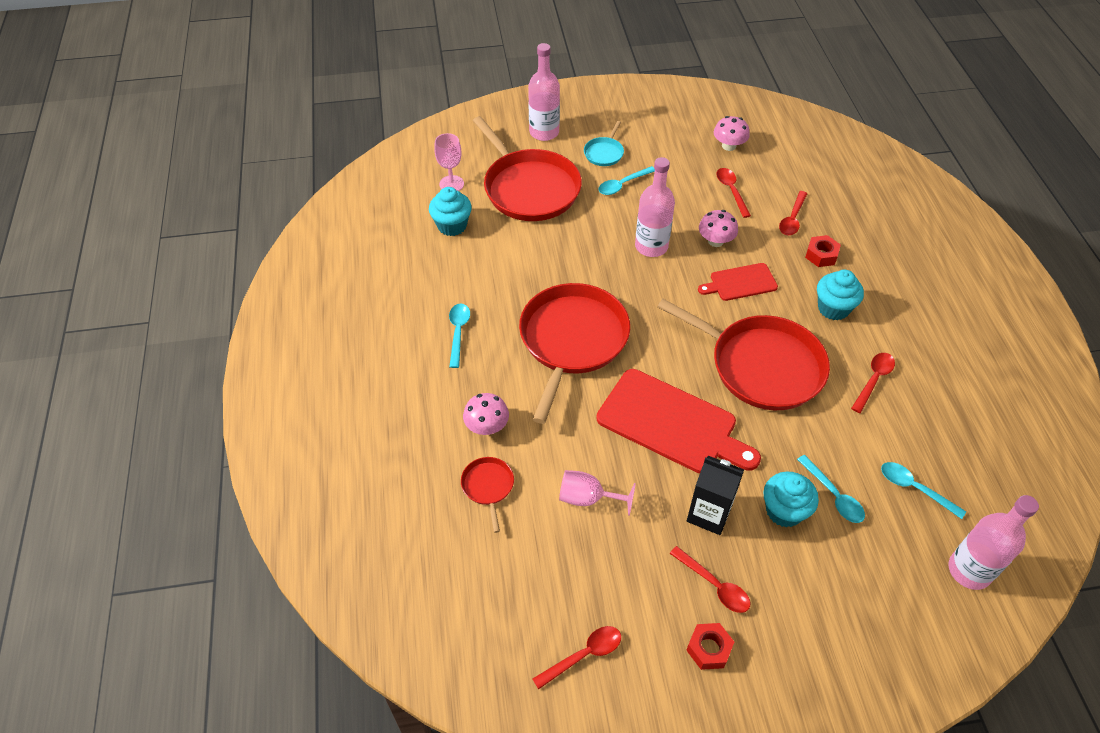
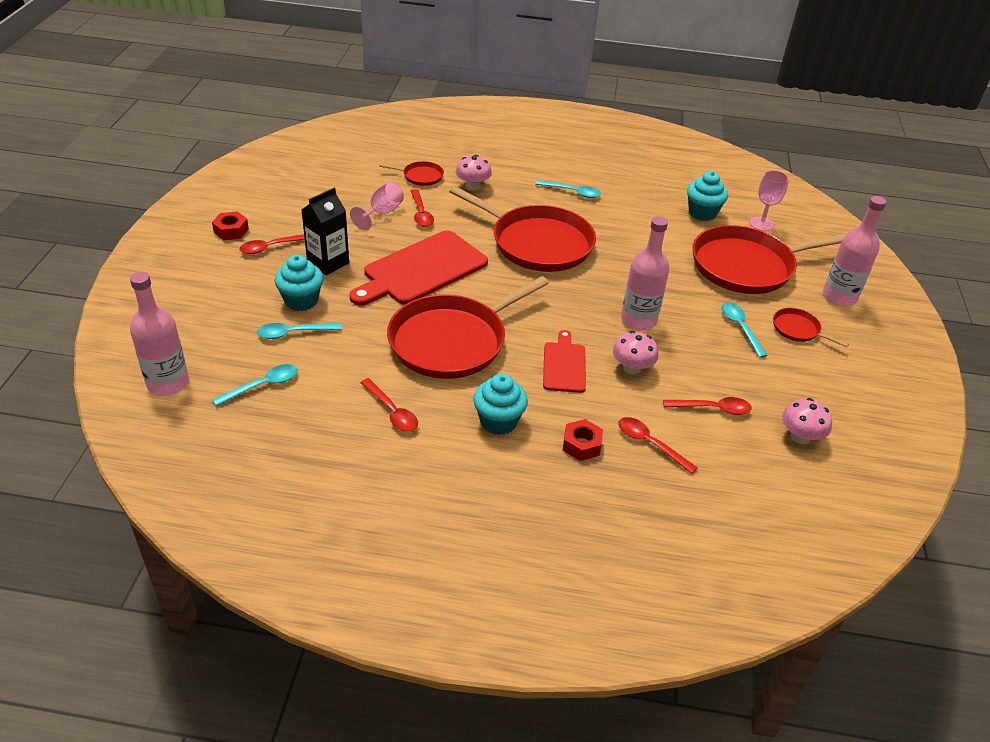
camera: 105 degrees right, 10 degrees down
red spoon [532,626,621,690] -> red spoon moved to [411,189,434,227]
turquoise pan [584,121,624,166] -> red pan [773,308,849,347]

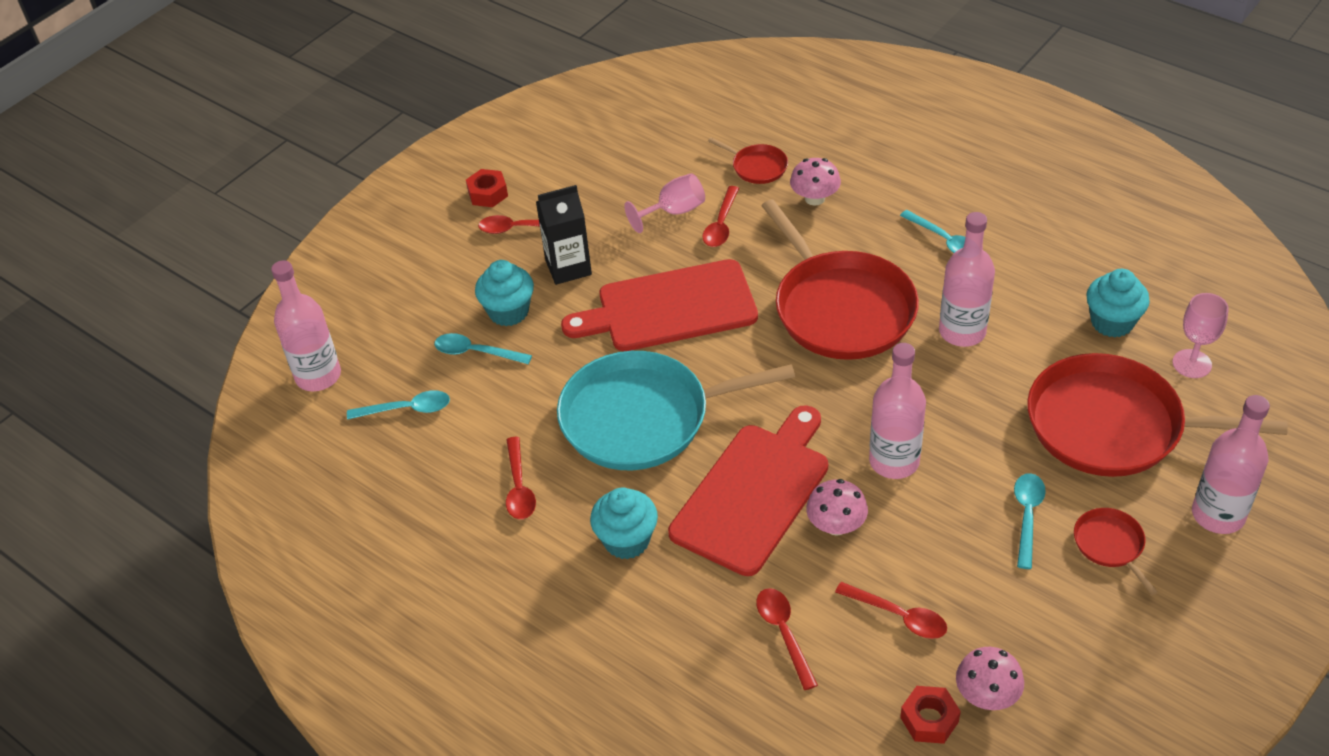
camera: 35 degrees right, 5 degrees up
red pan [387,276,549,379] -> turquoise pan [557,351,795,470]
red cutting board [543,330,586,393] -> red cutting board [668,405,828,576], size x1.85
red nut [563,419,603,461] -> red nut moved to [900,686,961,744]
none -> pink bottle [939,212,995,347]

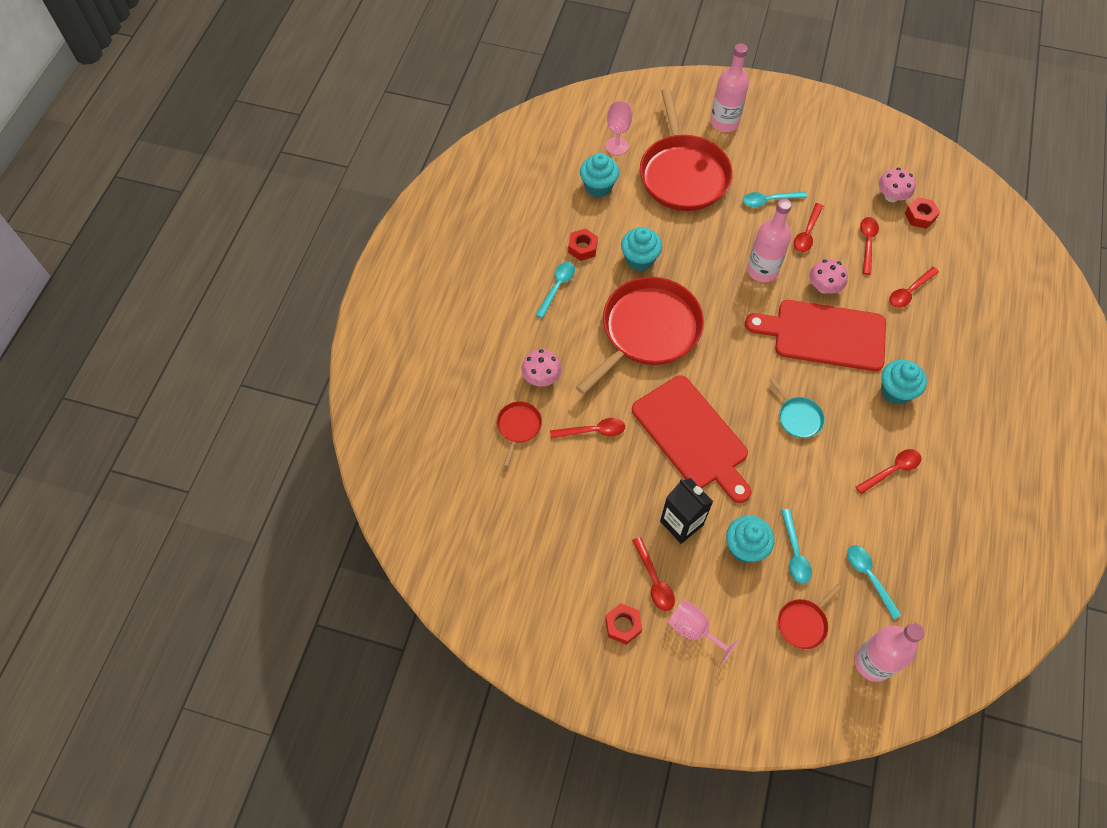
camera: 115 degrees left, 15 degrees up
turquoise pan [557,351,795,470] -> turquoise pan [769,377,825,438], size x0.43
pink goblet [624,173,705,233] -> pink goblet moved to [667,600,740,664]
pink bottle [939,212,995,347] -> turquoise cupcake [621,227,662,271]
red pan [1074,508,1158,595] -> red pan moved to [778,584,842,649]
none -> red nut [568,228,598,261]
none -> red spoon [794,203,823,252]

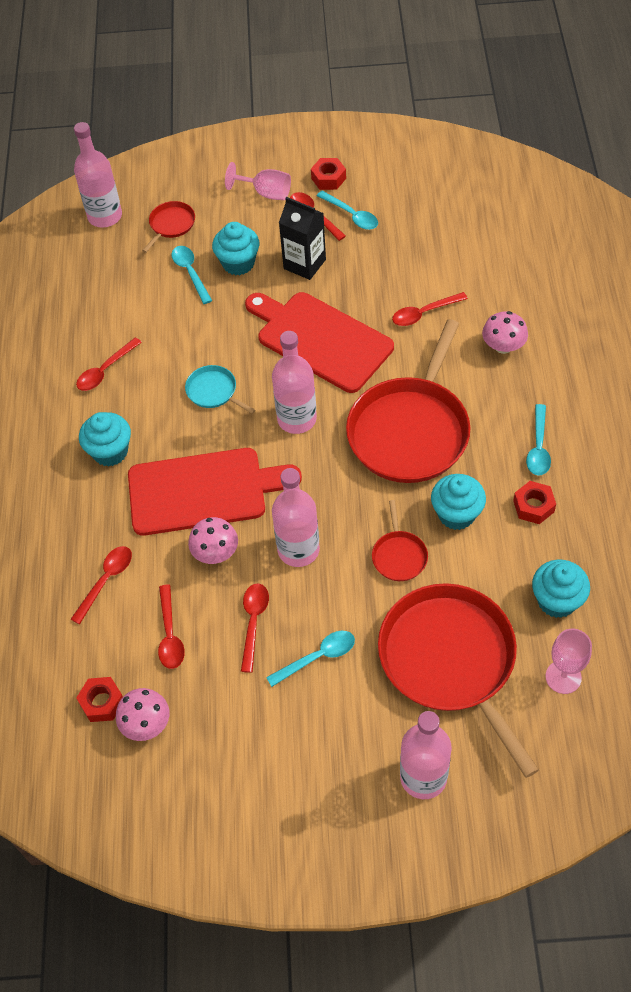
camera: 165 degrees right, 5 degrees down
red pan [497,401,542,467] -> red pan moved to [372,500,428,581]
turquoise spoon [847,545,902,619] -> turquoise spoon moved to [317,191,378,230]
none -> pink bottle [272,331,317,434]

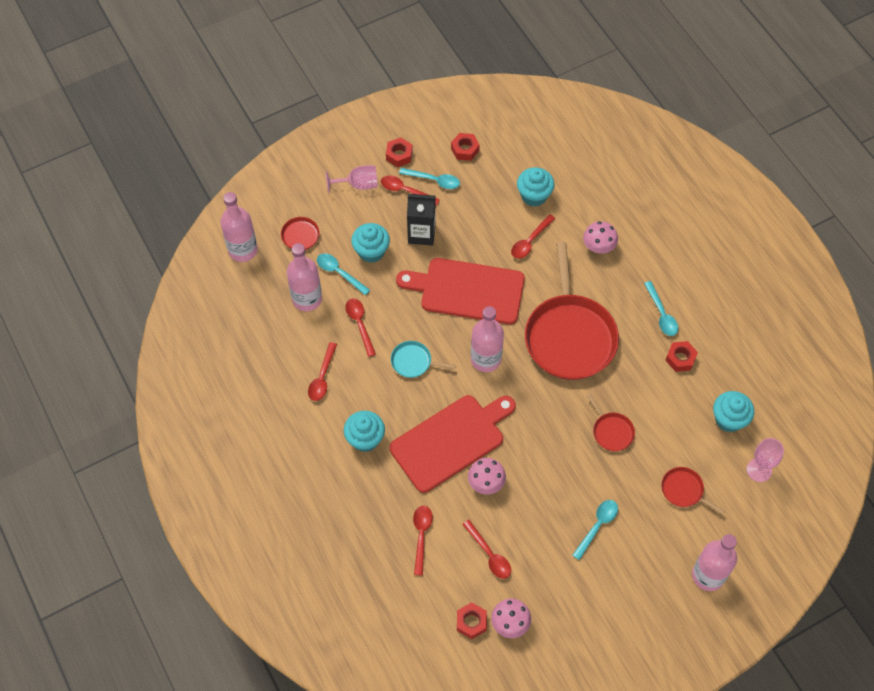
camera: 30 degrees left, 5 degrees up
red spoon [241,584,269,673] -> red spoon moved to [345,298,376,357]
pink bottle [272,468,320,567] -> pink bottle moved to [287,243,322,311]
red pan [378,583,539,778] -> red pan [661,467,725,515], size x0.43
turquoise cupcake [431,474,486,530] -> turquoise cupcake moved to [517,167,555,207]
none -> red nut [451,133,480,161]

